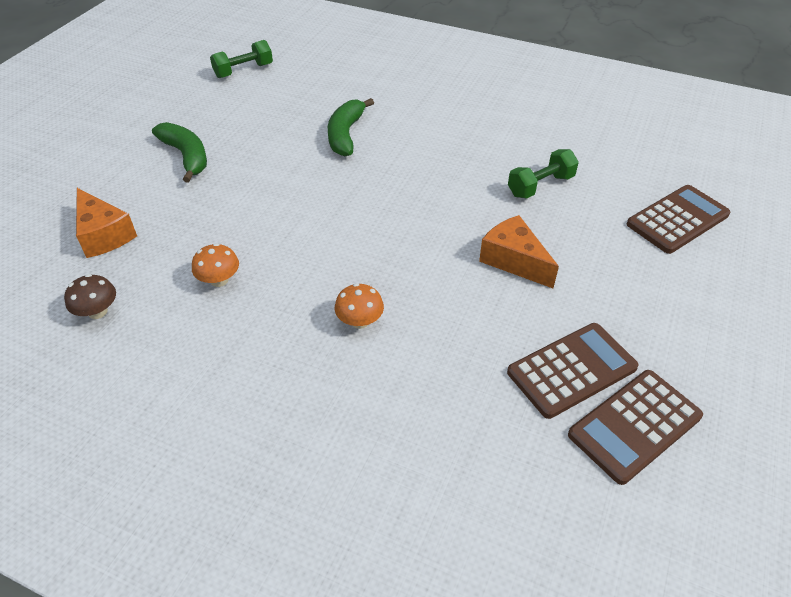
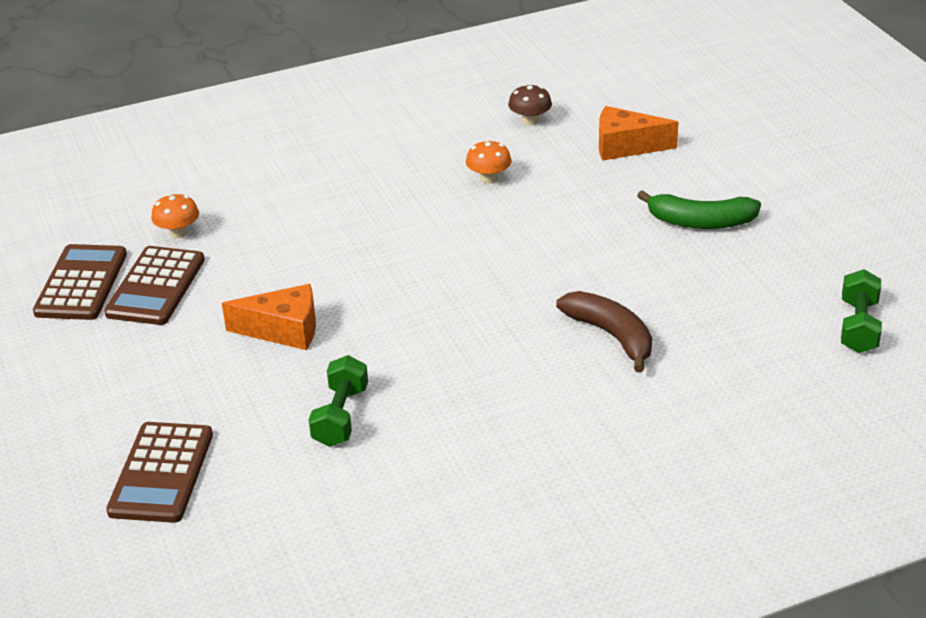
camera: 135 degrees right, 10 degrees down
green banana [328,98,374,156] -> brown banana [556,291,652,372]
orange mushroom [335,283,384,329] -> orange mushroom moved to [151,193,199,238]

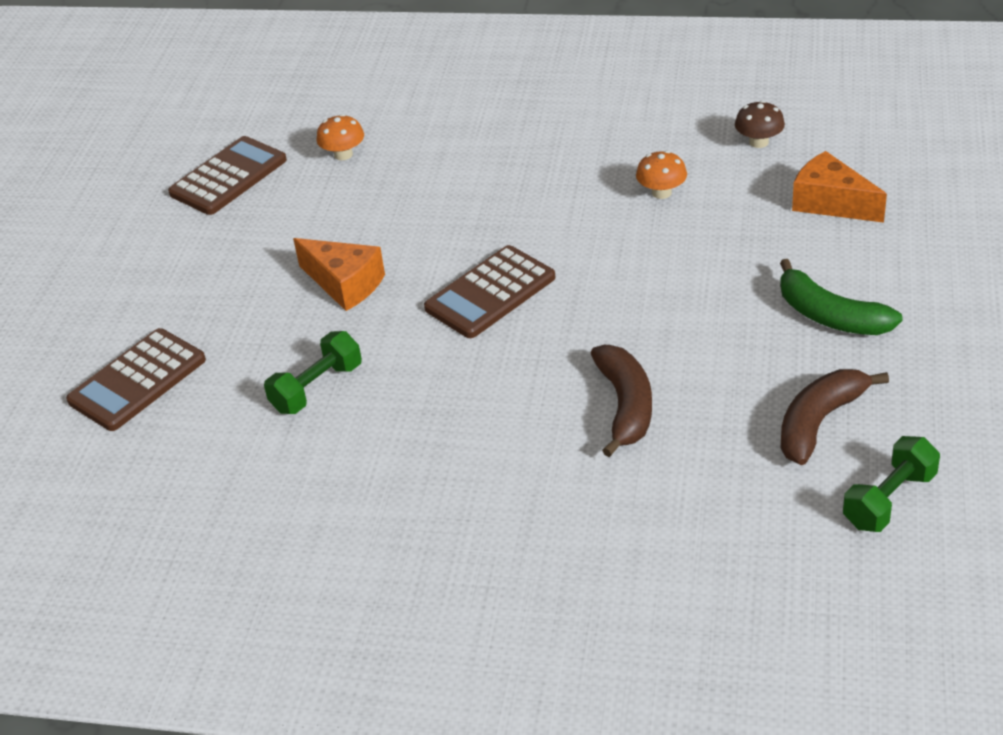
camera: 35 degrees right, 5 degrees up
brown calculator [104,246,205,325] -> brown calculator moved to [424,245,555,338]
none -> brown banana [780,369,889,465]

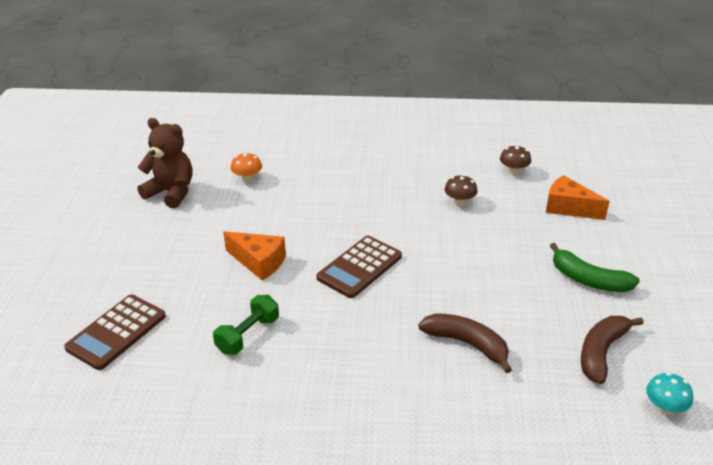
camera: 10 degrees left, 5 degrees down
brown calculator [168,136,287,215] -> brown teddy bear [137,118,193,208]
brown banana [591,345,652,457] -> brown banana turned 45 degrees counterclockwise [418,313,512,373]
orange mushroom [636,150,687,199] -> brown mushroom [445,175,477,206]
green dumbbell [843,436,940,532] -> turquoise mushroom [646,372,693,415]

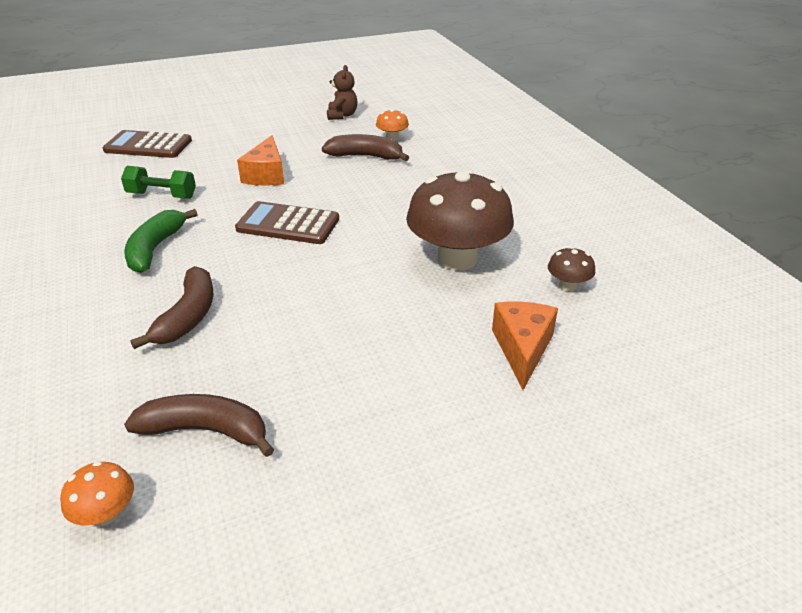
camera: 65 degrees right, 0 degrees up
brown teddy bear [137,118,193,208] -> brown teddy bear [327,65,358,120], size x0.64
brown mushroom [445,175,477,206] -> brown mushroom [406,169,514,270], size x2.36
green banana [550,243,640,292] -> green banana moved to [124,209,198,273]
turquoise mushroom [646,372,693,415] -> orange mushroom [60,461,134,525]
none -> brown banana [322,134,409,161]

